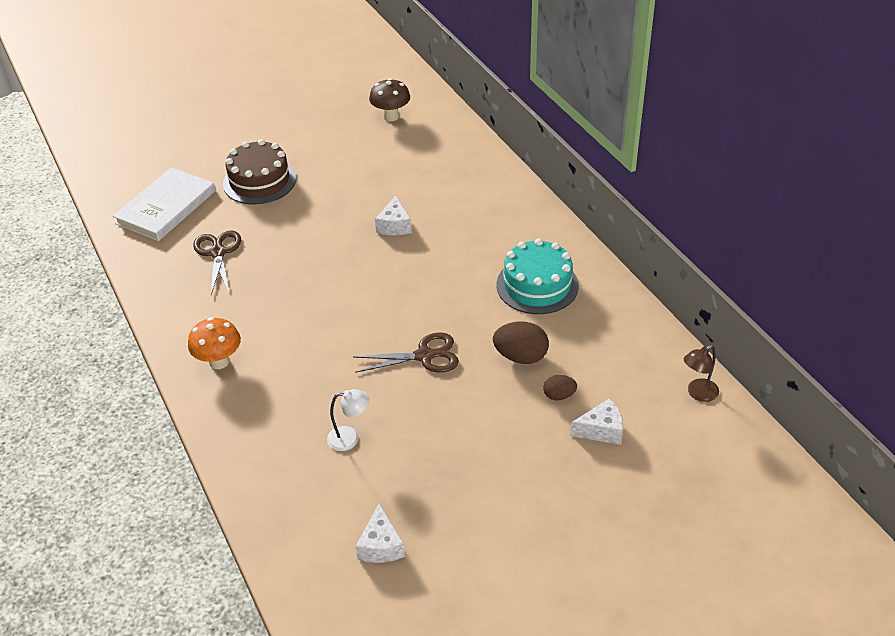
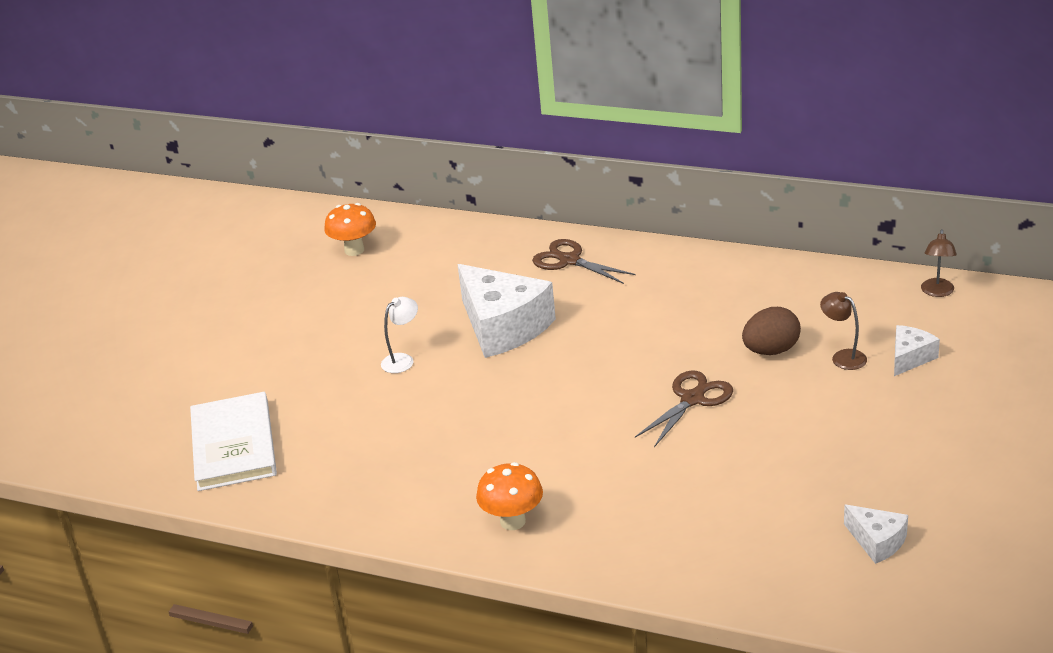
camera: 40 degrees left, 10 degrees down
brown scissors [193,230,241,295] -> brown scissors moved to [532,239,635,284]
brown cake [223,139,296,204] -> none
white lamp [327,389,369,451] -> white lamp moved to [381,297,418,373]
brown mushroom [369,78,410,121] -> orange mushroom [324,203,376,256]
white cheese [375,195,412,235] -> white cheese [457,264,556,358], size x2.06
turquoise cake [497,238,579,314] -> none
brown egg [543,375,577,400] -> brown lamp [820,292,867,370]

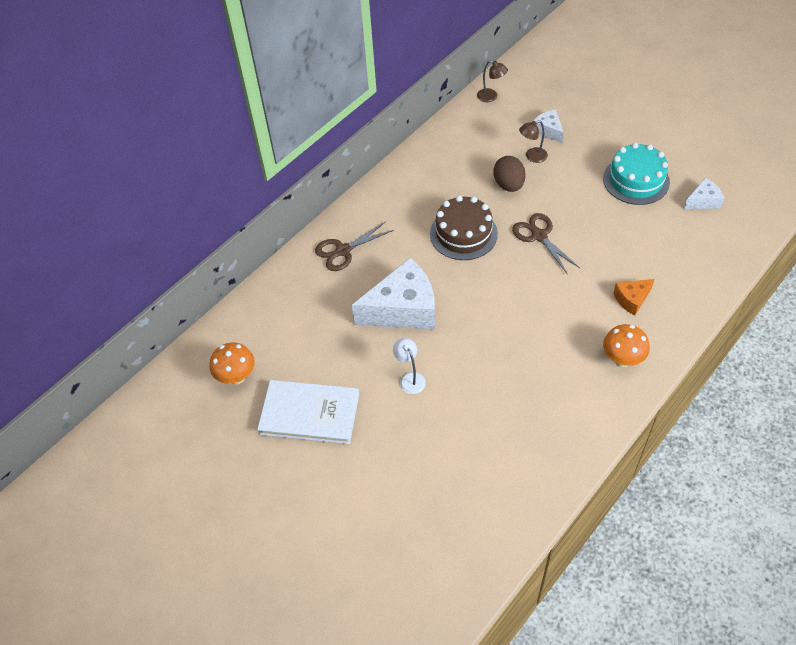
camera: 70 degrees left, 20 degrees up
white book [190,392,277,491] -> white book moved to [257,380,359,444]
none -> brown cake [430,195,498,260]
none -> turquoise cake [603,143,670,205]
none -> orange cheese [614,279,655,315]

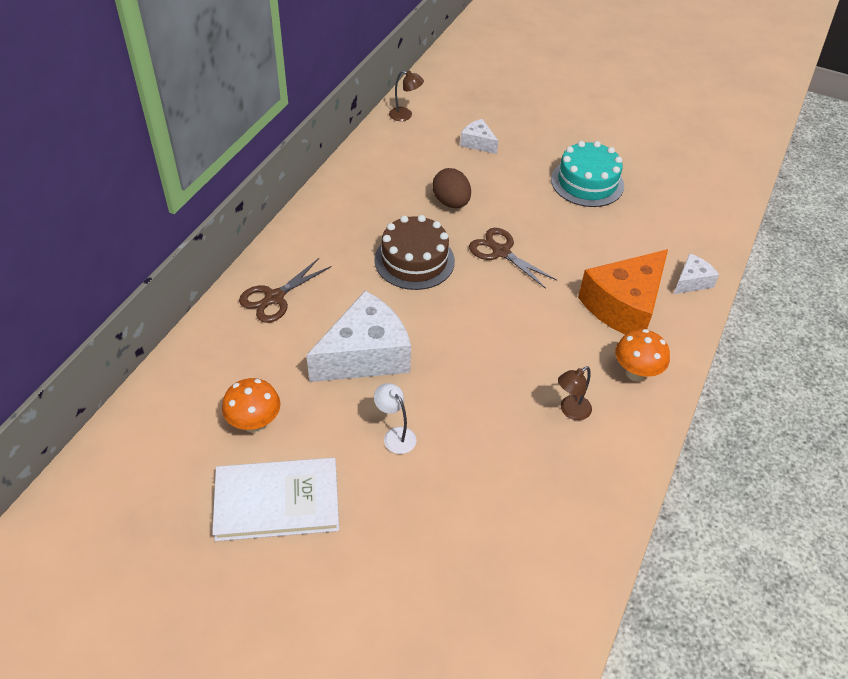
camera: 20 degrees left, 5 degrees down
orange mushroom [210,342,255,385] -> orange mushroom moved to [222,378,280,433]
brown lamp [519,120,548,163] -> brown lamp moved to [558,366,592,420]
orange cheese [614,279,655,315] -> orange cheese [578,249,668,335], size x2.06
white cheese [684,177,724,209] -> white cheese moved to [674,253,719,294]

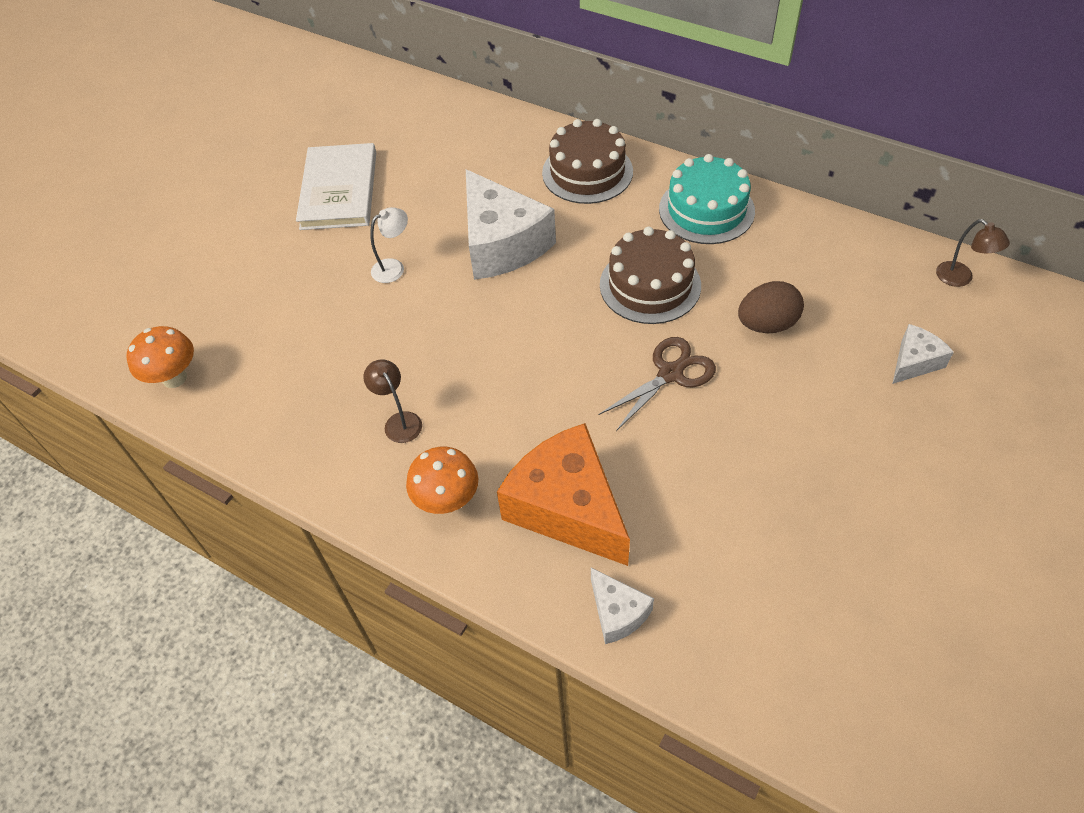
camera: 100 degrees right, 5 degrees up
orange mushroom [222,378,280,433] -> orange mushroom moved to [126,326,194,388]
brown scissors [239,258,331,323] -> brown cake [542,119,633,204]
brown lamp [389,71,424,121] -> brown lamp turned 60 degrees counterclockwise [936,219,1010,287]
turquoise cake [551,141,624,207] -> turquoise cake moved to [659,154,755,244]

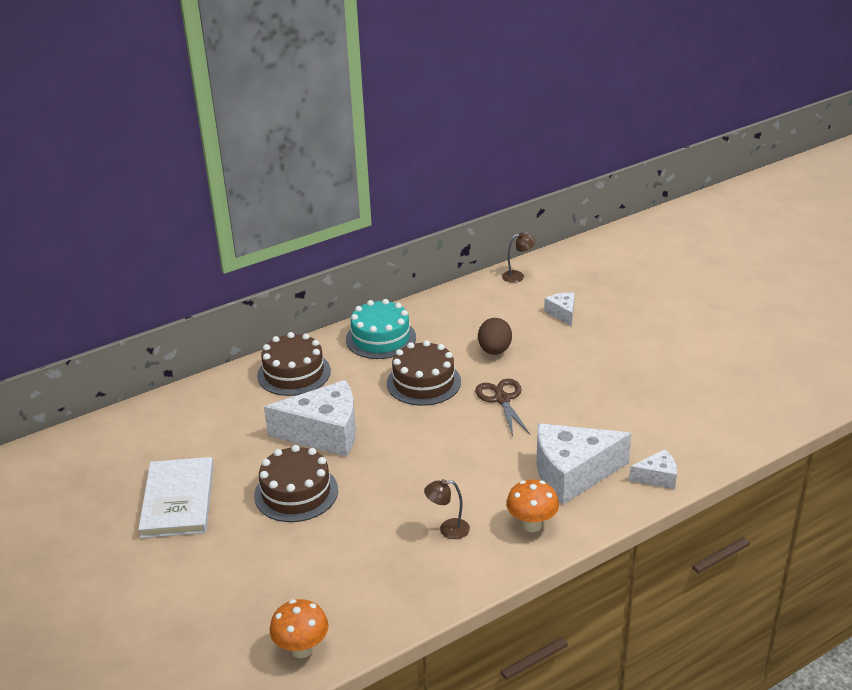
camera: 65 degrees left, 20 degrees down
white book [296,143,376,230] -> white book turned 60 degrees clockwise [138,457,214,538]
white lamp [370,207,408,283] -> brown cake [254,445,338,522]
orange cheese [497,423,630,566] -> white cheese [536,423,631,504]

